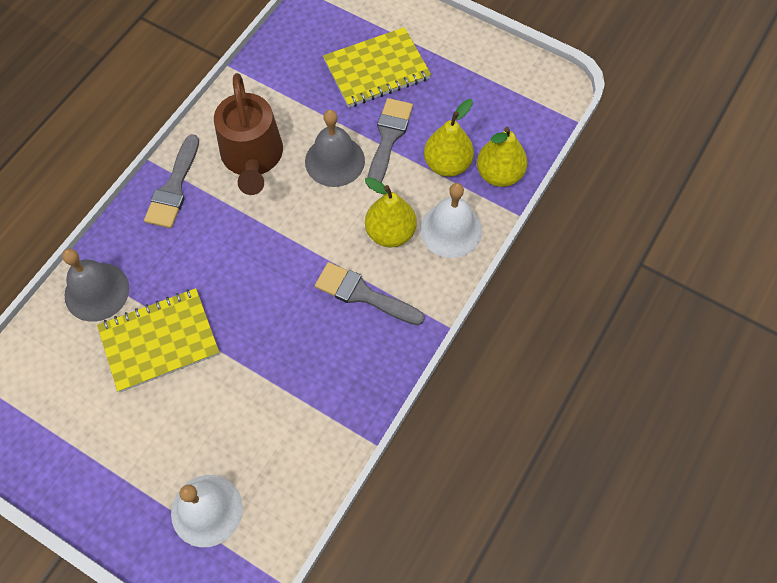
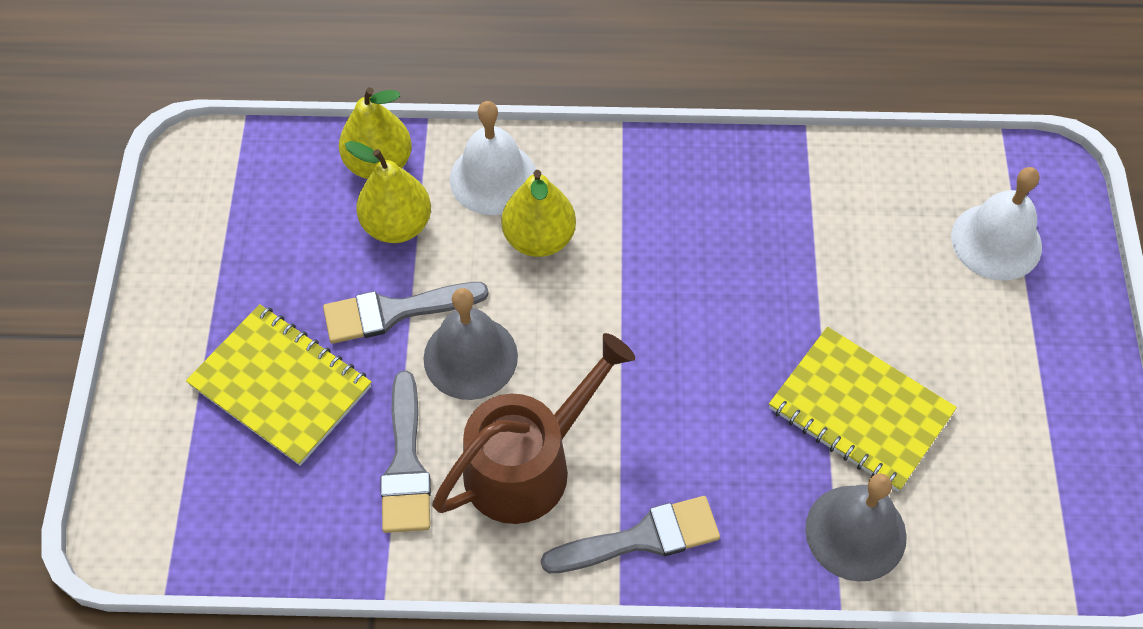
camera: 120 degrees left, 5 degrees down
grey brush [315,262,425,325] -> grey brush moved to [381,371,431,533]

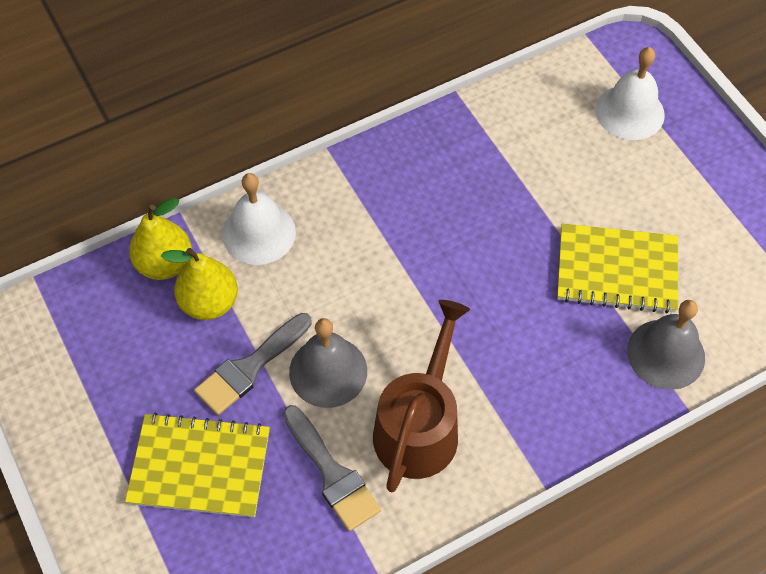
camera: 30 degrees left, 0 degrees up
yellow pear [501,170,576,257] -> none
grey brush [541,496,720,573] -> none

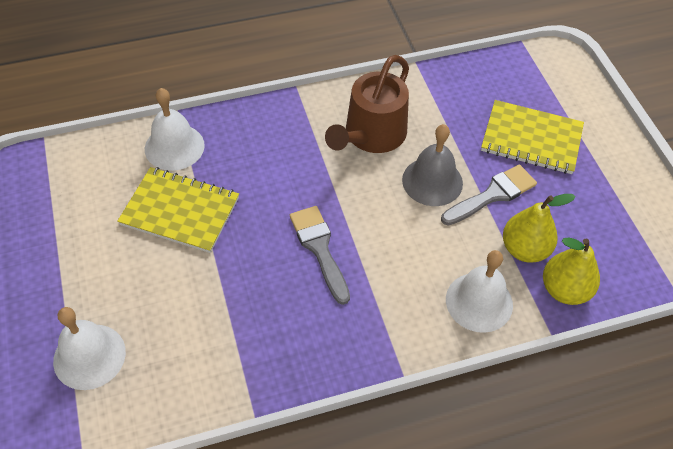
camera: 170 degrees left, 5 degrees down
grey brush [283,405,381,531] -> grey brush moved to [290,206,350,305]
grey bell [627,300,705,390] -> white bell [145,88,205,171]

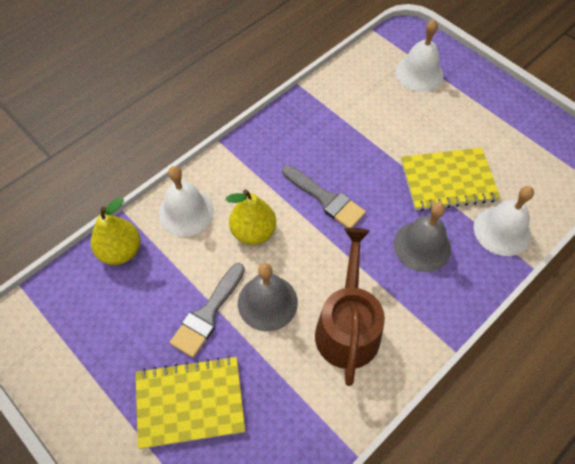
camera: 155 degrees right, 5 degrees up
yellow pear [503,194,576,263] -> yellow pear moved to [226,189,276,245]
none -> grey bell [394,202,451,272]

